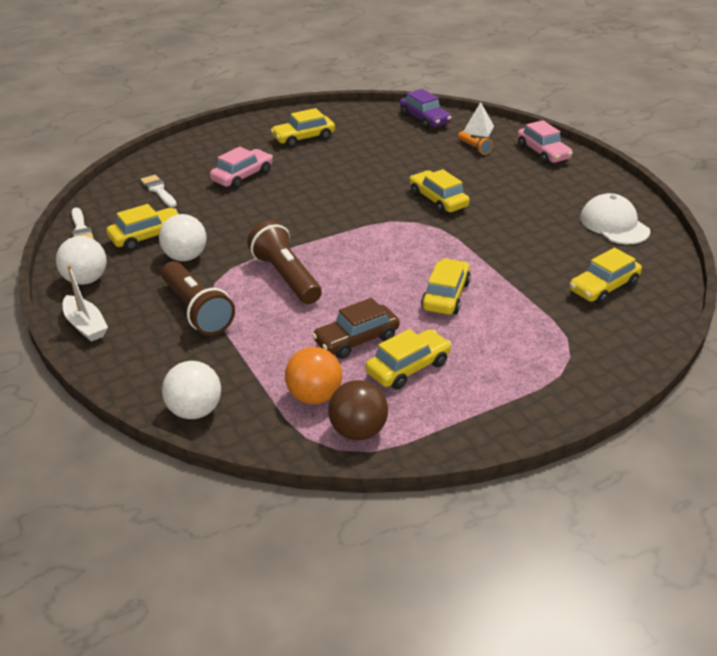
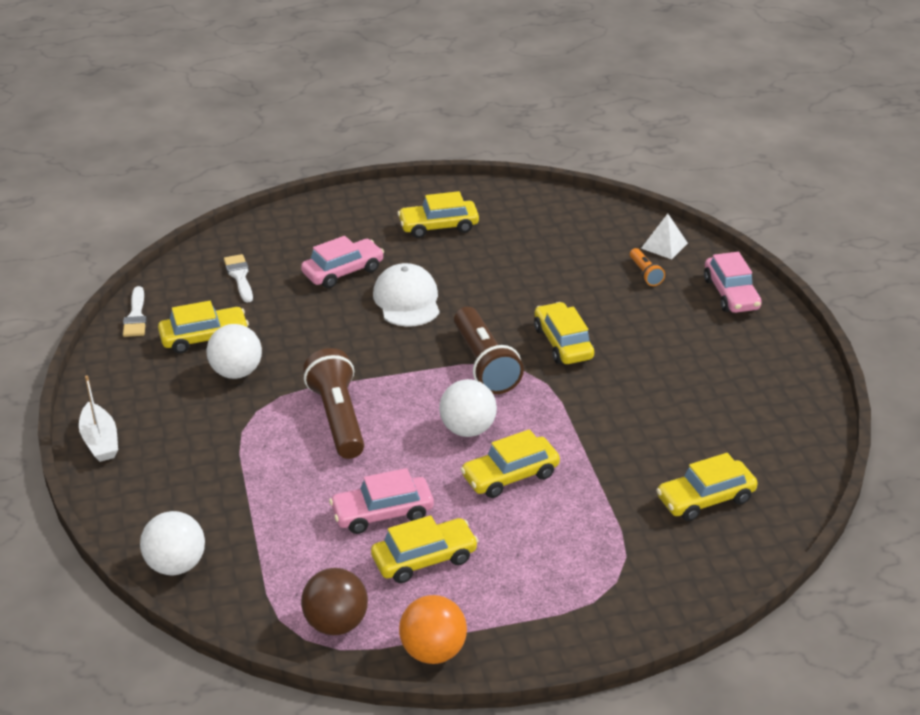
camera: 15 degrees right, 0 degrees up
white ball [56,236,107,285] -> white ball moved to [439,379,497,437]
brown flashlight [161,261,235,335] -> brown flashlight moved to [454,307,524,394]
orange ball [285,347,342,404] -> orange ball moved to [399,595,467,664]
brown car [312,298,400,359] -> pink car [329,468,434,534]
purple car [400,89,451,129] -> none
yellow car [421,258,471,315] -> yellow car turned 150 degrees counterclockwise [460,429,560,498]
white cap [580,193,650,244] -> white cap moved to [373,263,440,327]

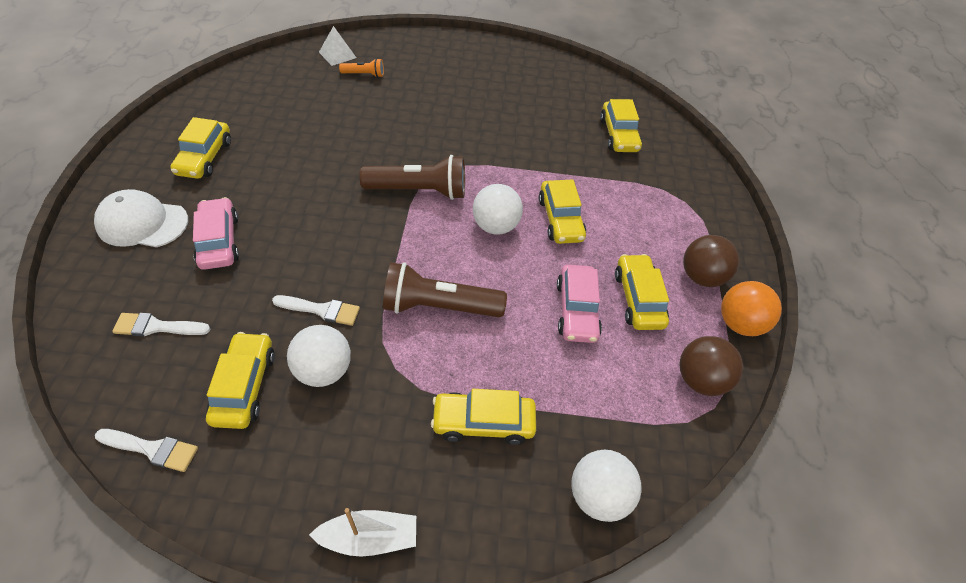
camera: 75 degrees left, 15 degrees up
white cap [373,263,440,327] -> white cap moved to [94,189,188,247]
yellow car [534,302,594,364] -> yellow car moved to [431,389,536,445]
pink car [704,252,762,313] -> none
none -> white brush [272,295,360,326]
none -> brown ball [683,235,739,287]

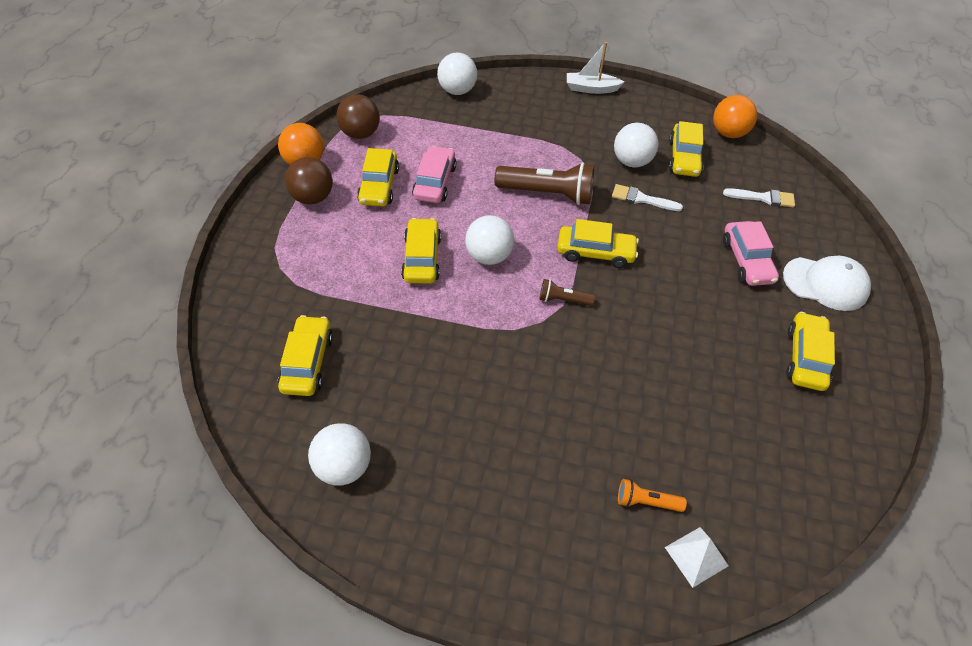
camera: 170 degrees left, 0 degrees up
white brush [95,429,198,472] -> orange ball [713,95,757,138]
brown flashlight [360,155,465,200] -> brown flashlight [540,279,595,306], size x0.50
yellow car [431,389,536,445] -> yellow car moved to [557,219,639,268]
none -> white ball [308,423,371,486]

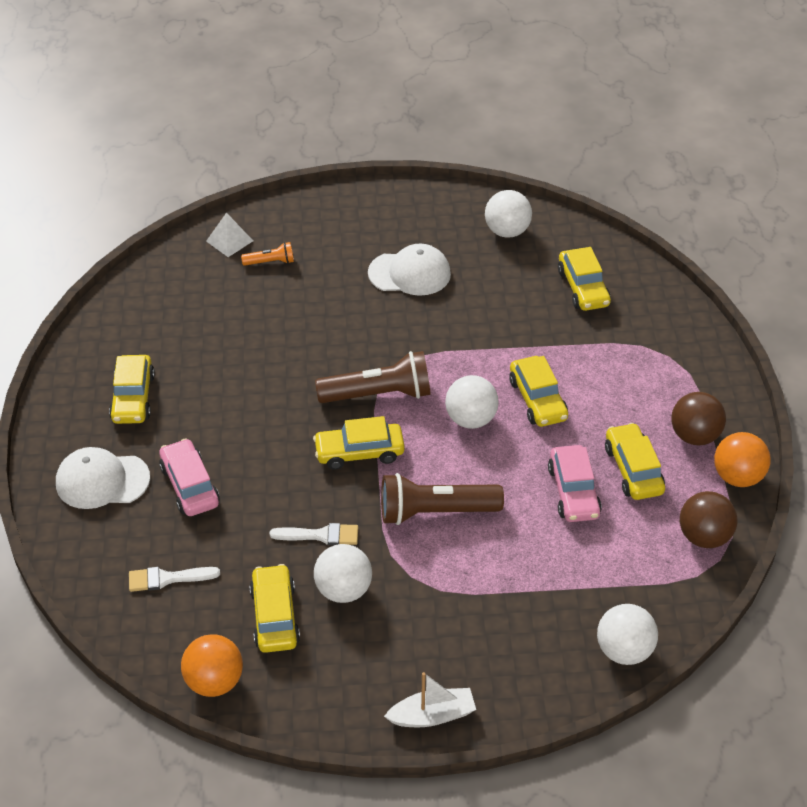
camera: 165 degrees right, 5 degrees down
brown flashlight [540,279,595,306] -> brown flashlight [315,351,431,403], size x2.02
none -> white cap [368,244,451,296]

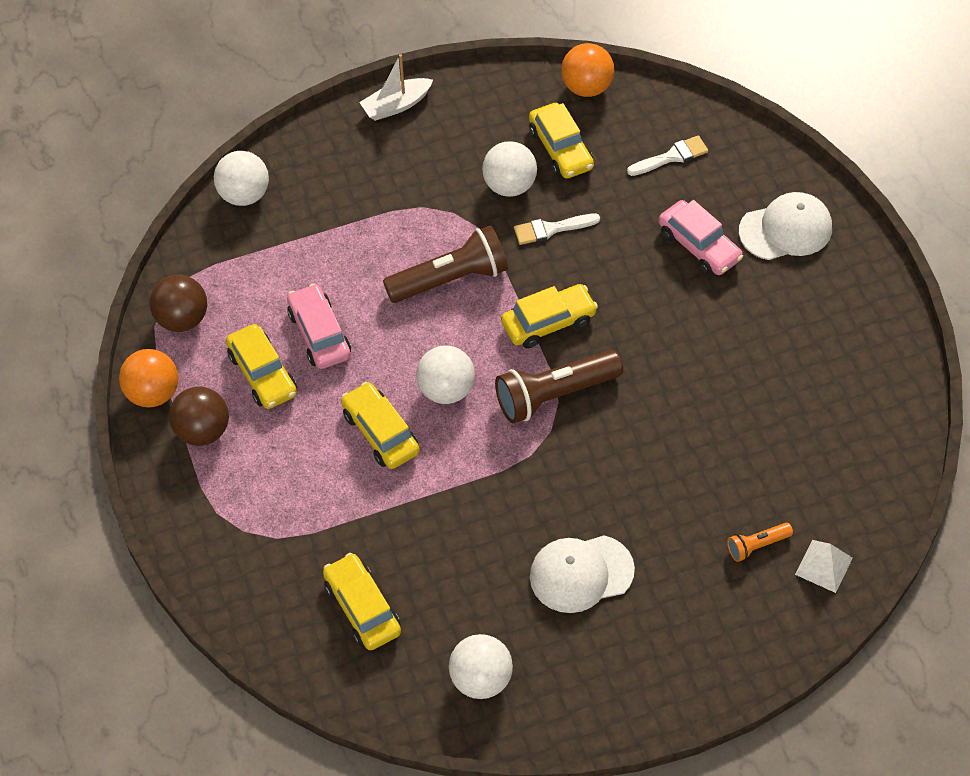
camera: 165 degrees right, 10 degrees up
yellow car [109,355,155,424] -> none

